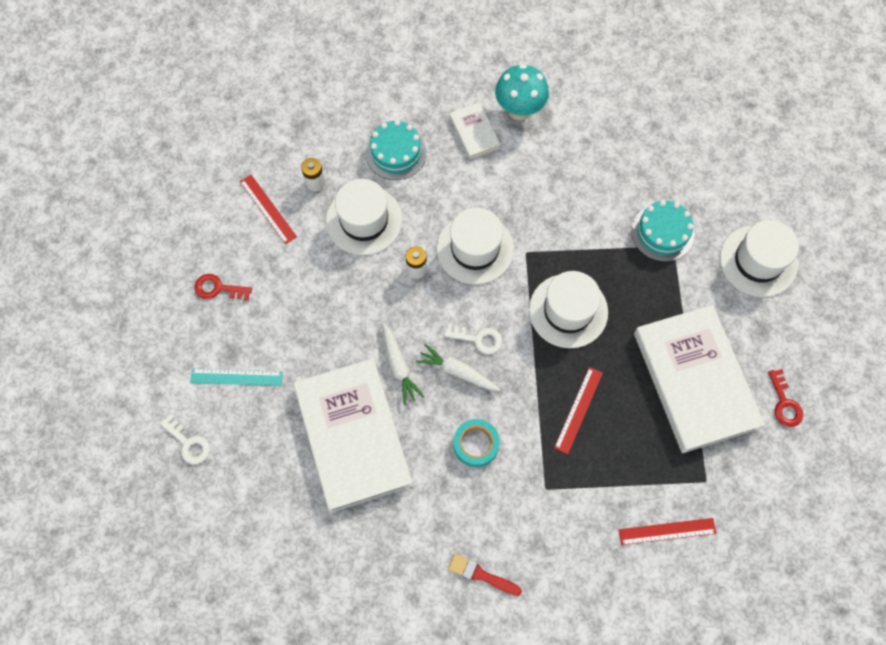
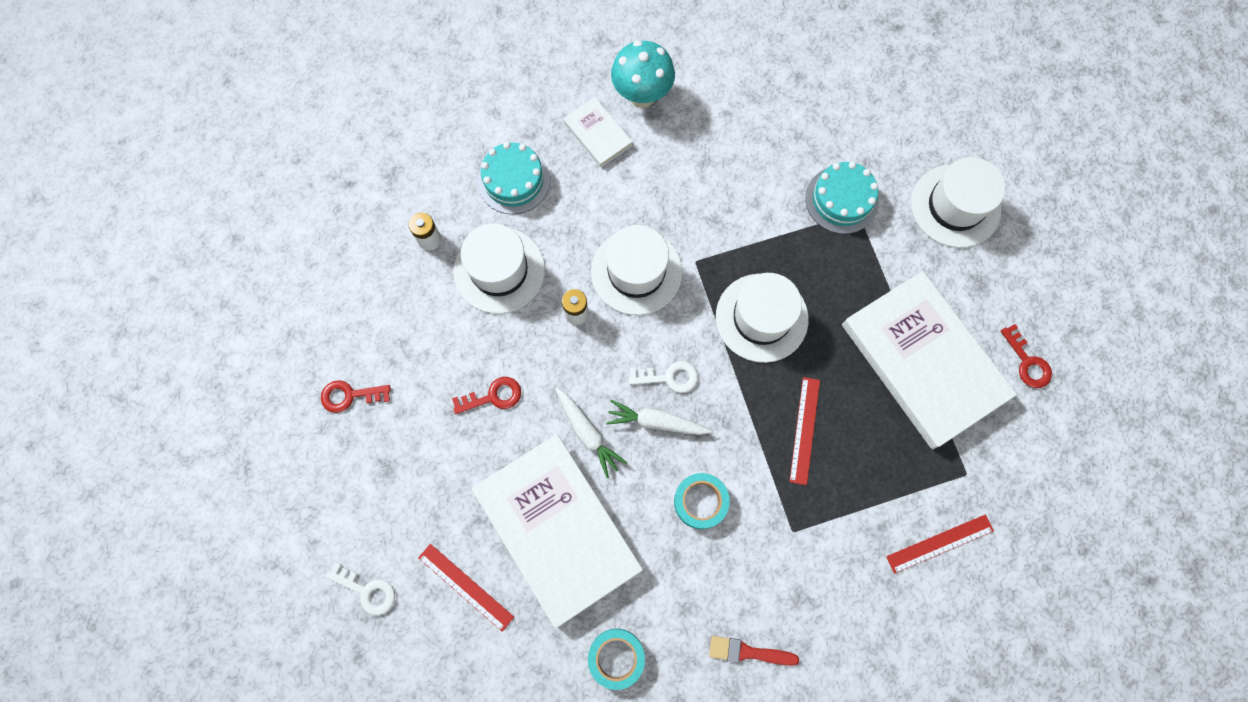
camera: 15 degrees left, 5 degrees up
turquoise ruler [190,369,283,386] -> none
red ruler [240,175,297,244] -> red ruler moved to [418,544,514,632]
none -> red key [452,377,521,414]
none -> turquoise tape [588,629,645,690]

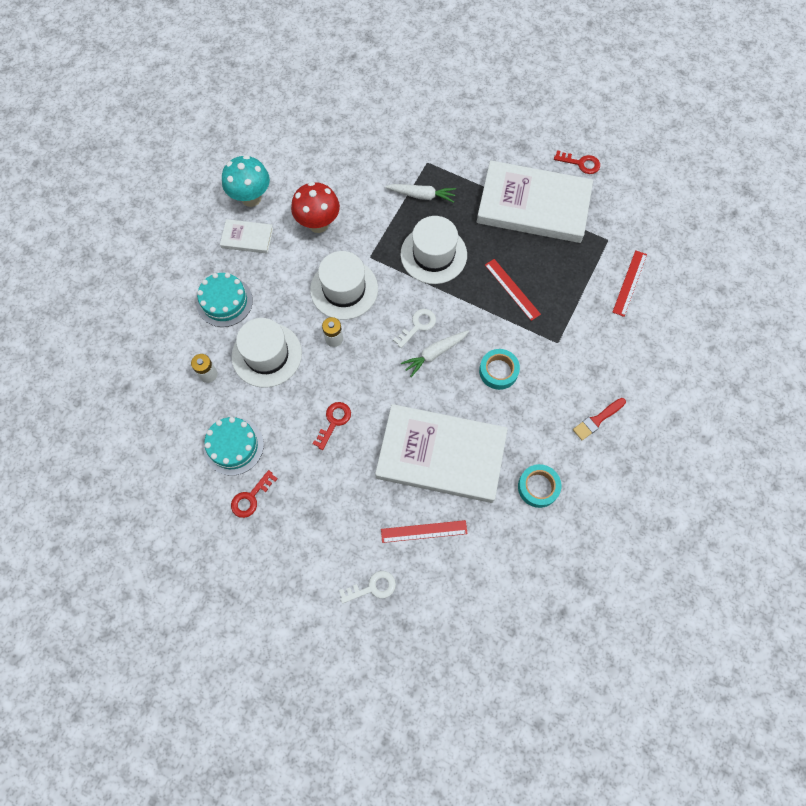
camera: 45 degrees left, 5 degrees down
white carrot [555,387,627,478] -> white carrot moved to [385,184,456,203]
turquoise cake [805,162,879,234] -> turquoise cake moved to [203,417,264,476]
white hat [911,157,1005,248] -> none
none -> red mushroom [291,182,340,233]

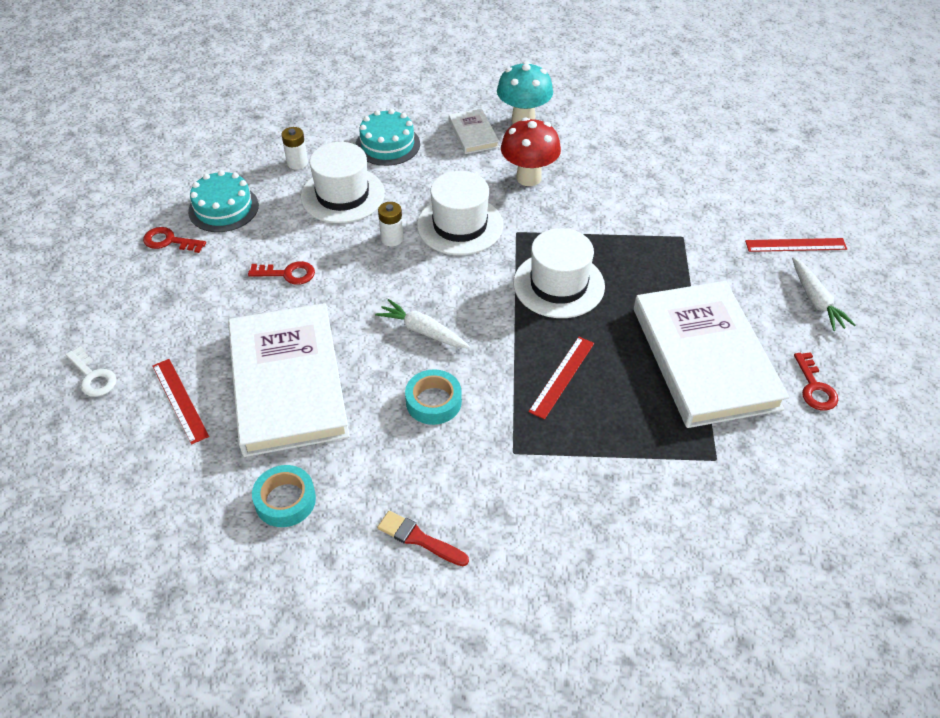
camera: 65 degrees right, 20 degrees down
white carrot [385,184,456,203] -> white carrot moved to [792,257,856,331]
white key [393,309,436,348] -> none
red ruler [612,250,647,317] -> red ruler moved to [745,238,847,252]

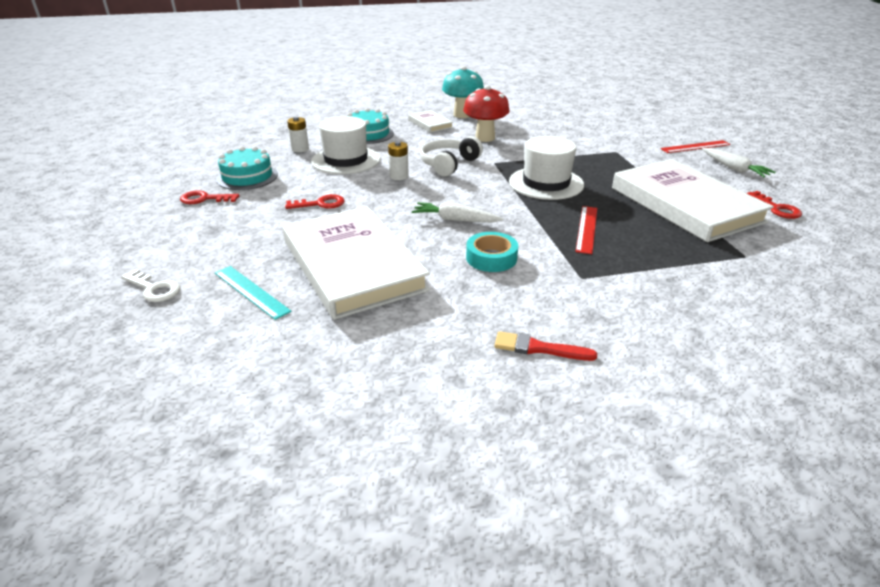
camera: 15 degrees left, 15 degrees down
red ruler [152,359,209,445] -> turquoise ruler [215,266,291,320]
turquoise tape [252,465,316,527] -> none
white hat [417,171,503,255] -> white headphones [420,136,483,177]

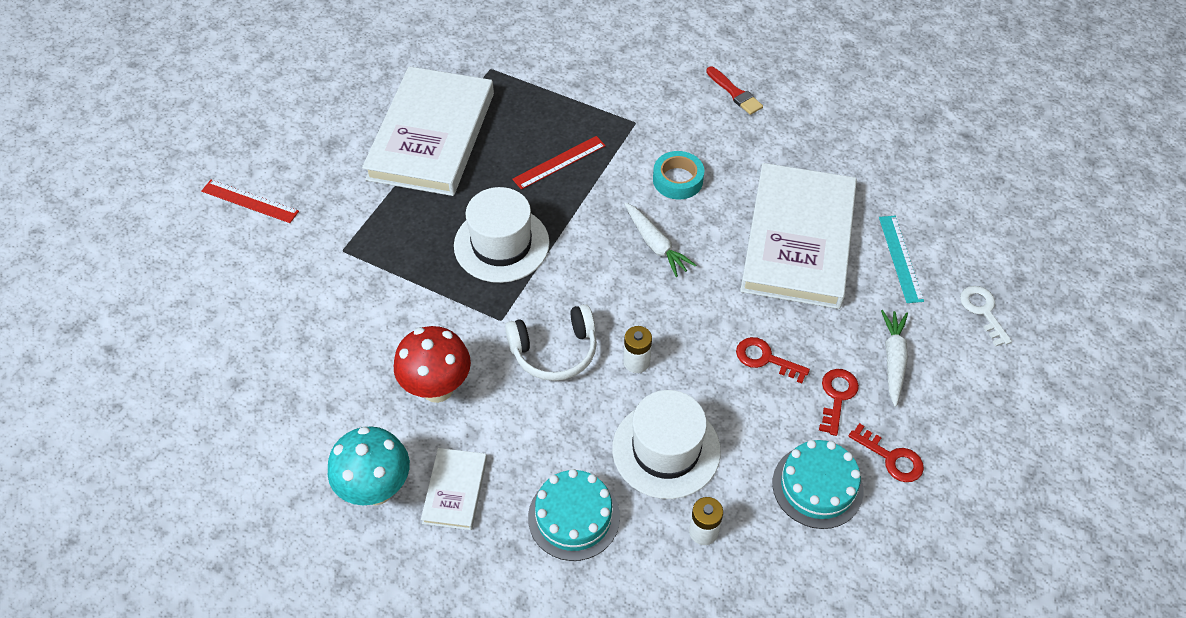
camera: 140 degrees left, 20 degrees up
white carrot [702,148,776,177] -> white carrot moved to [881,310,908,407]
red key [747,191,802,219] -> red key moved to [819,369,859,436]

